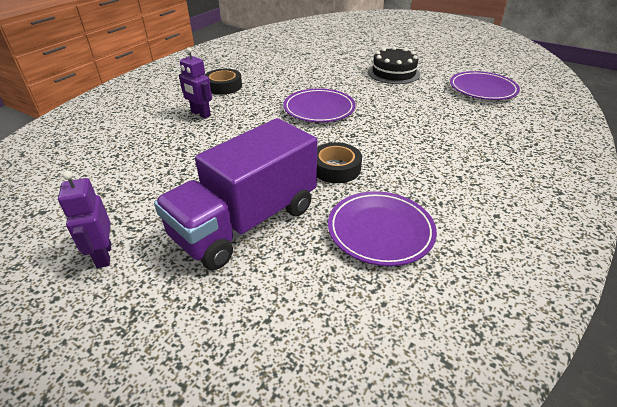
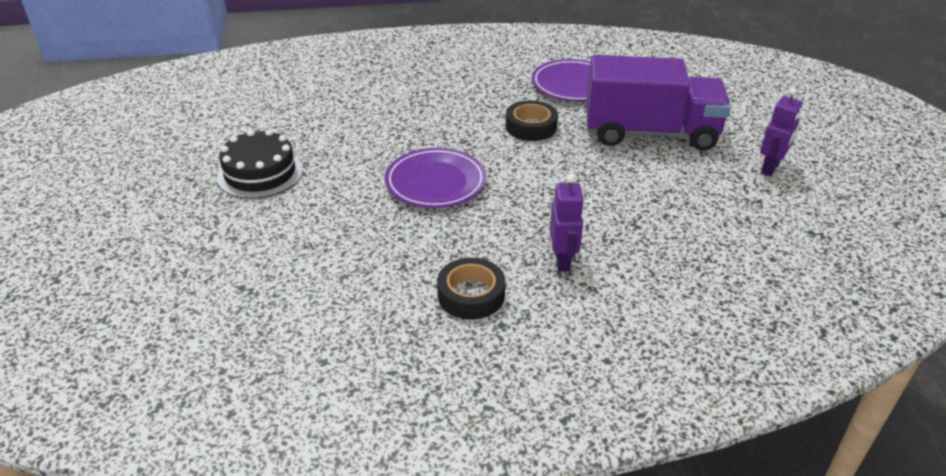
camera: 130 degrees left, 0 degrees up
purple plate [450,71,520,100] -> none

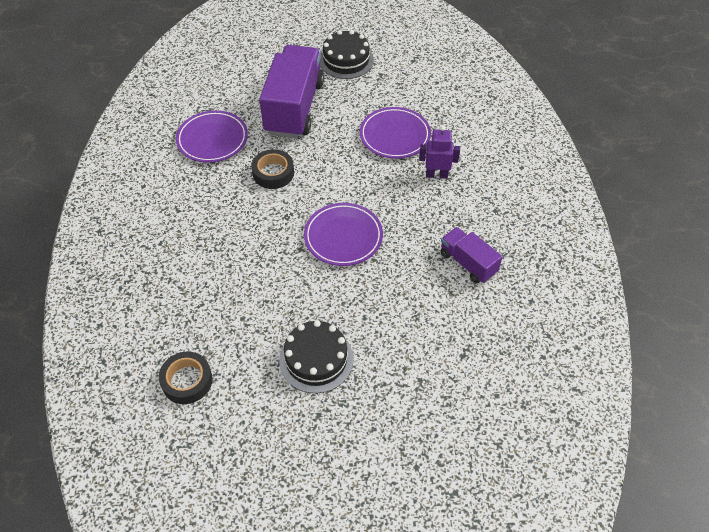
camera: 85 degrees left, 15 degrees up
black tape [437,258,506,319] -> black tape moved to [159,351,212,404]
purple robot [760,88,803,176] -> black cake [320,30,374,79]
none -> purple plate [360,107,431,159]
none -> purple truck [440,227,502,284]

